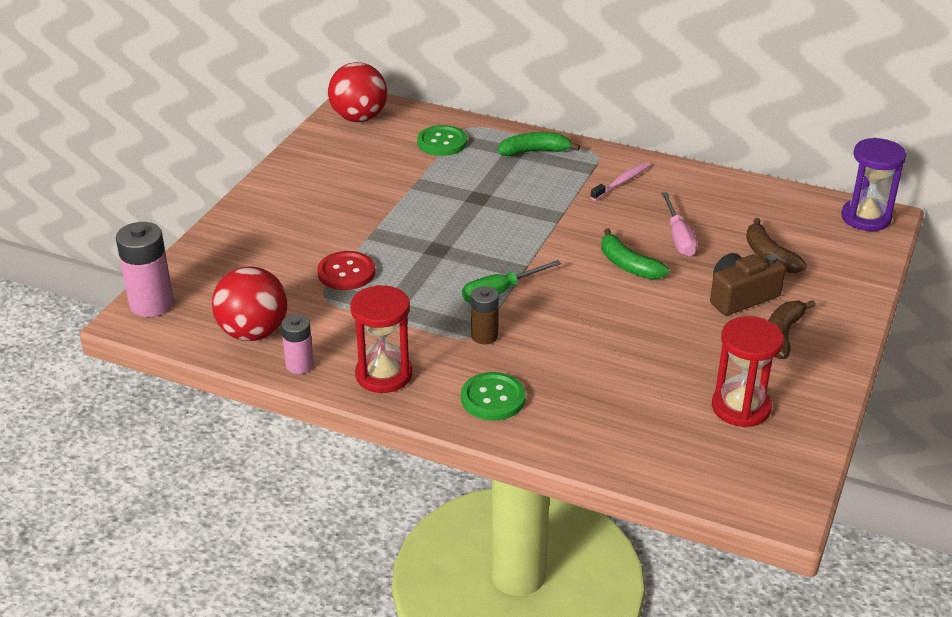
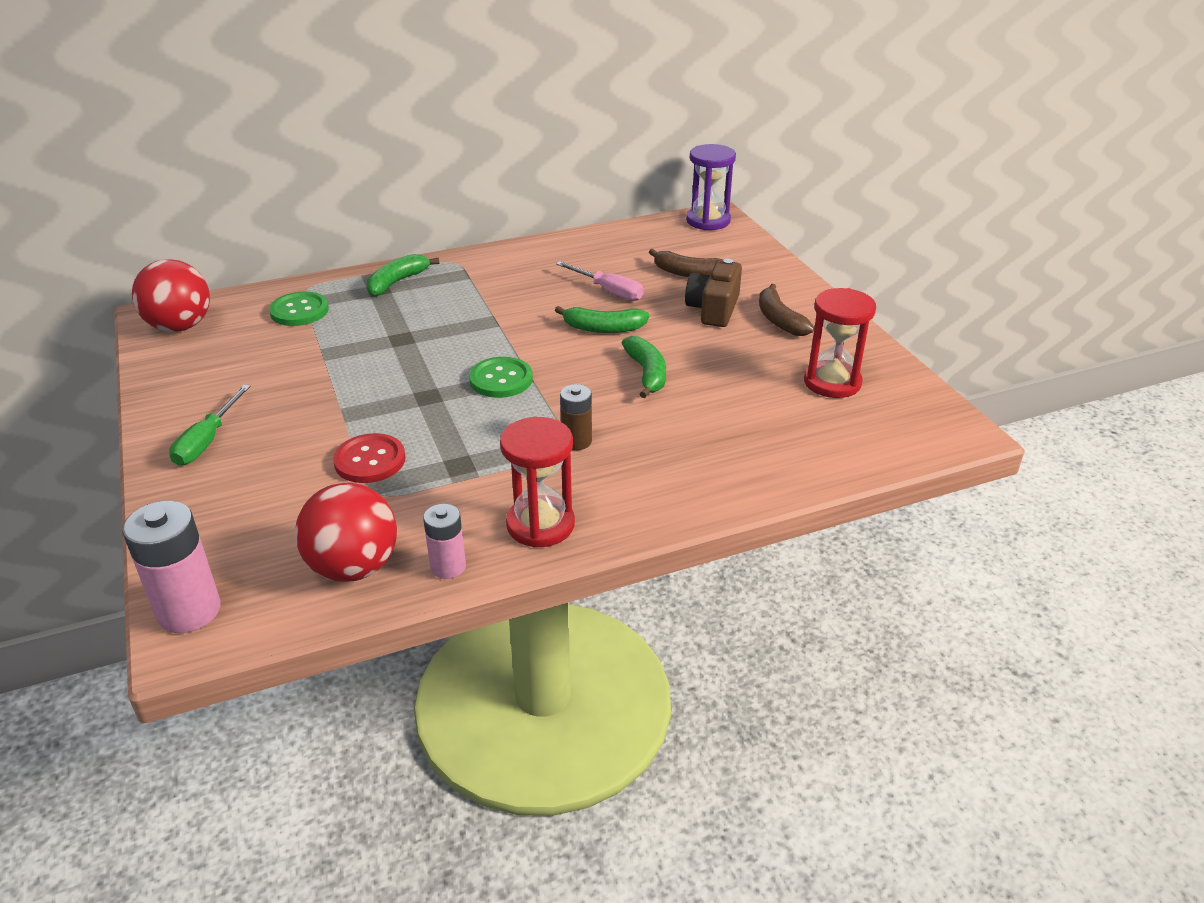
camera: 45 degrees left, 0 degrees up
green button [461,372,526,421] -> green button moved to [469,357,533,398]
green screwdriver [462,260,561,302] -> green screwdriver moved to [169,385,251,466]
pink toothbrush [590,162,650,200] -> none
none -> green banana [622,336,666,398]

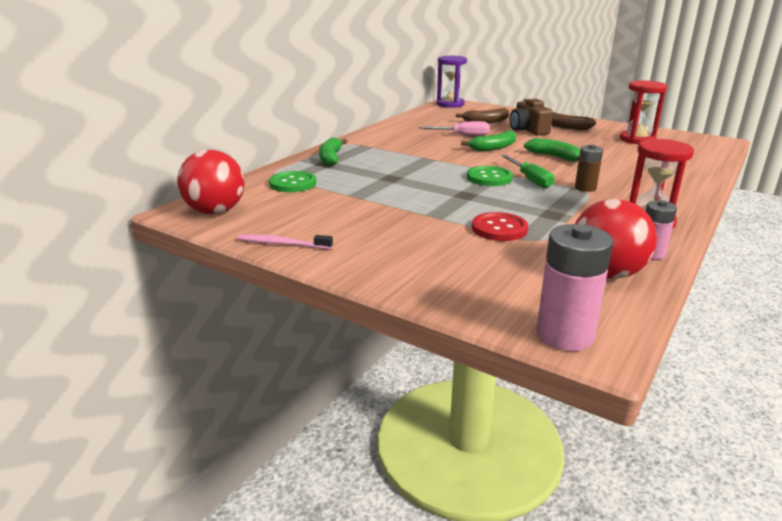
camera: 35 degrees left, 10 degrees down
green screwdriver [169,385,251,466] -> green screwdriver moved to [501,155,554,188]
none -> pink toothbrush [238,234,333,249]

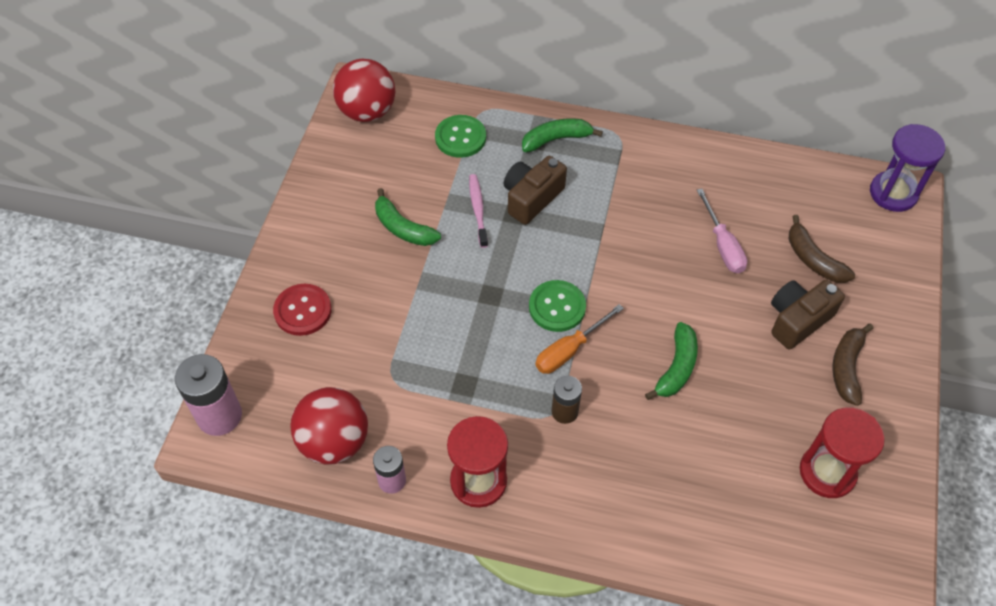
camera: 70 degrees right, 30 degrees up
pink toothbrush [238,234,333,249] -> pink toothbrush moved to [469,174,488,248]
green banana [461,131,516,151] -> green banana moved to [375,188,441,246]
red button [472,212,528,241] -> red button moved to [273,284,332,336]
green screwdriver [501,155,554,188] -> orange screwdriver [535,304,624,374]
none -> brown camera [504,156,567,225]

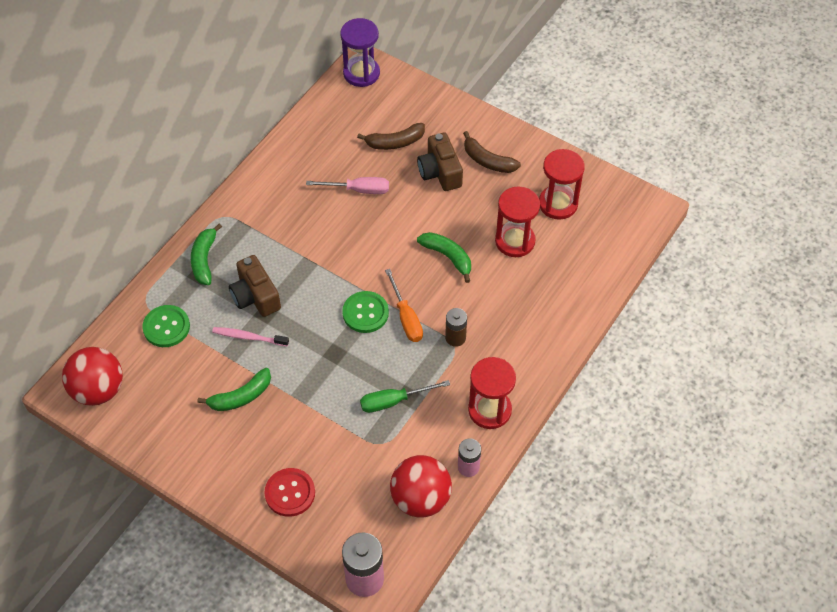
camera: 70 degrees left, 0 degrees up
none -> green screwdriver [360,380,450,413]
none -> red hourglass [495,186,540,257]

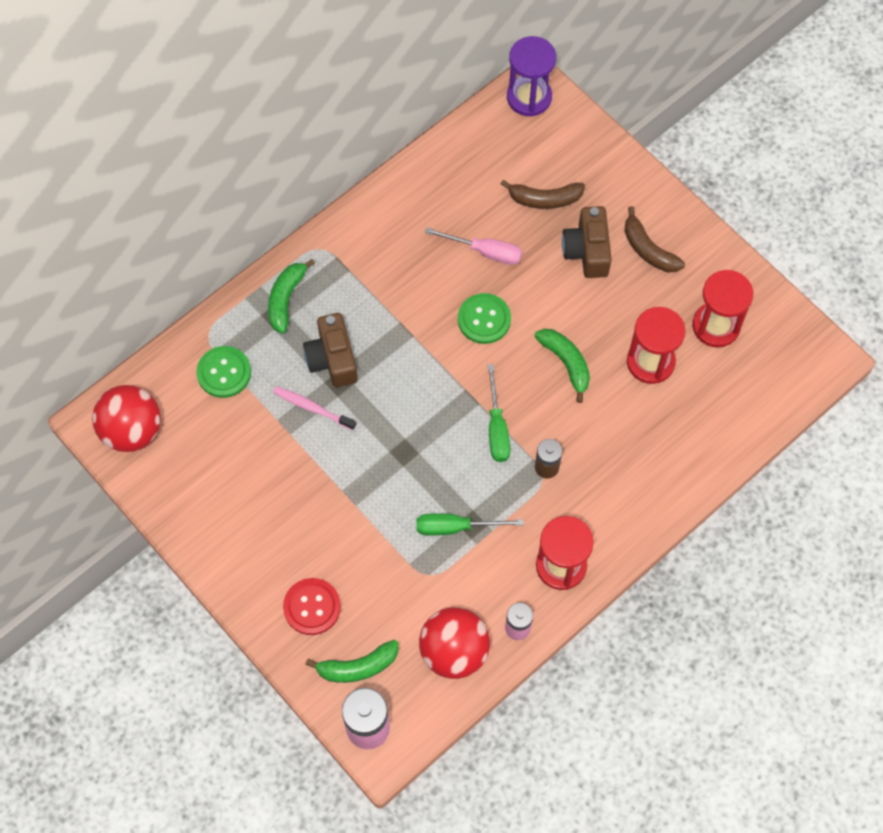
camera: 15 degrees right, 10 degrees up
green banana [197,368,271,411] -> green banana moved to [305,640,398,683]
green button [342,291,389,333] -> green button moved to [458,293,511,344]
orange screwdriver [385,269,423,342] -> green screwdriver [487,364,510,462]

